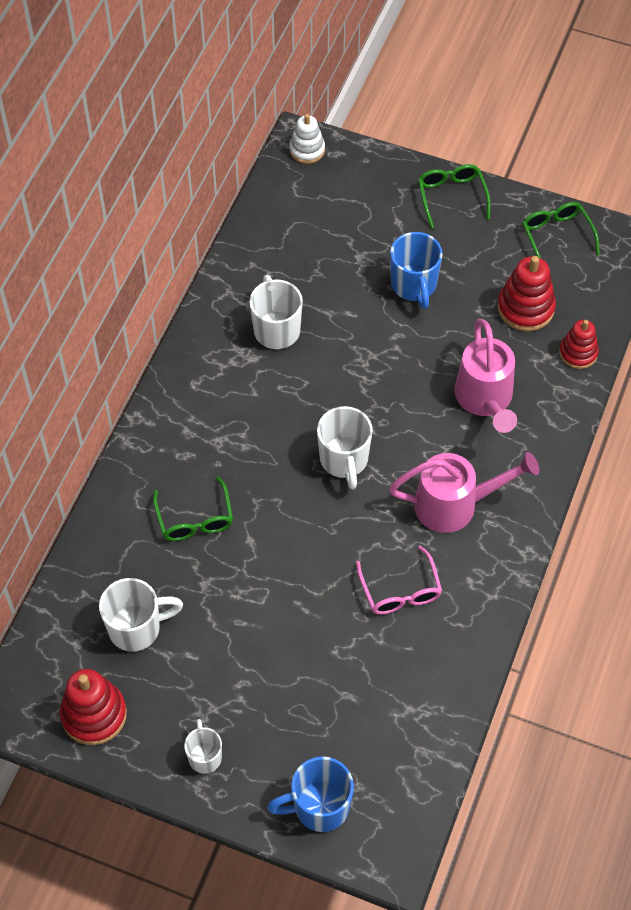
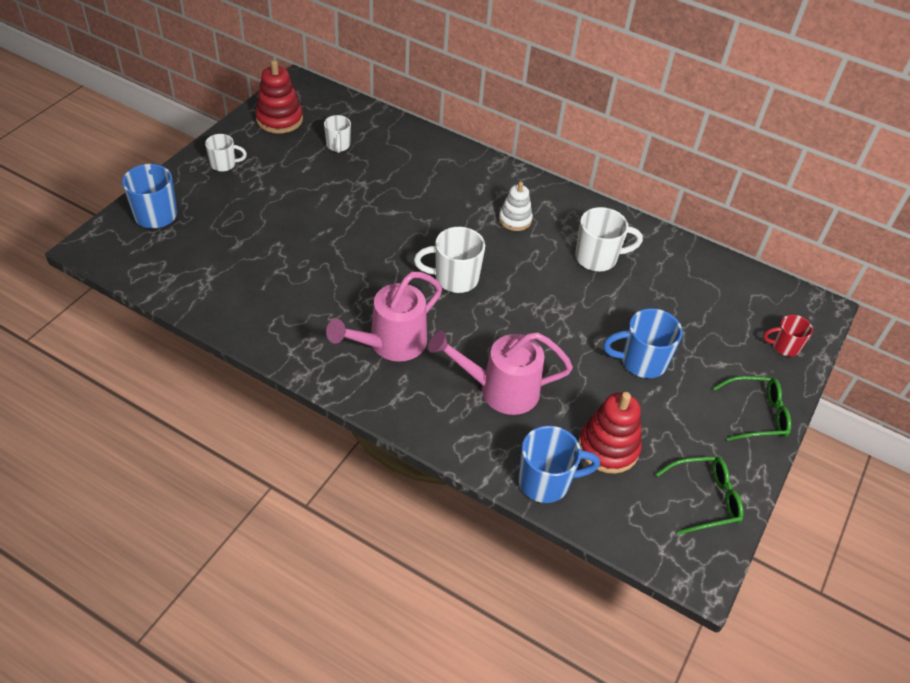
camera: 95 degrees right, 10 degrees down
white mug [99,578,183,652] -> white mug [324,115,351,153], size x0.62
green glasses [153,477,233,541] -> none
white stacking toy [289,114,325,164] -> white stacking toy moved to [499,182,533,231]
pink glasses [356,546,442,614] -> none
pink watering can [389,452,539,533] -> pink watering can turned 45 degrees clockwise [326,272,442,362]
red stacking toy [559,320,599,369] -> blue mug [518,426,600,503]
none -> red mug [763,315,813,356]

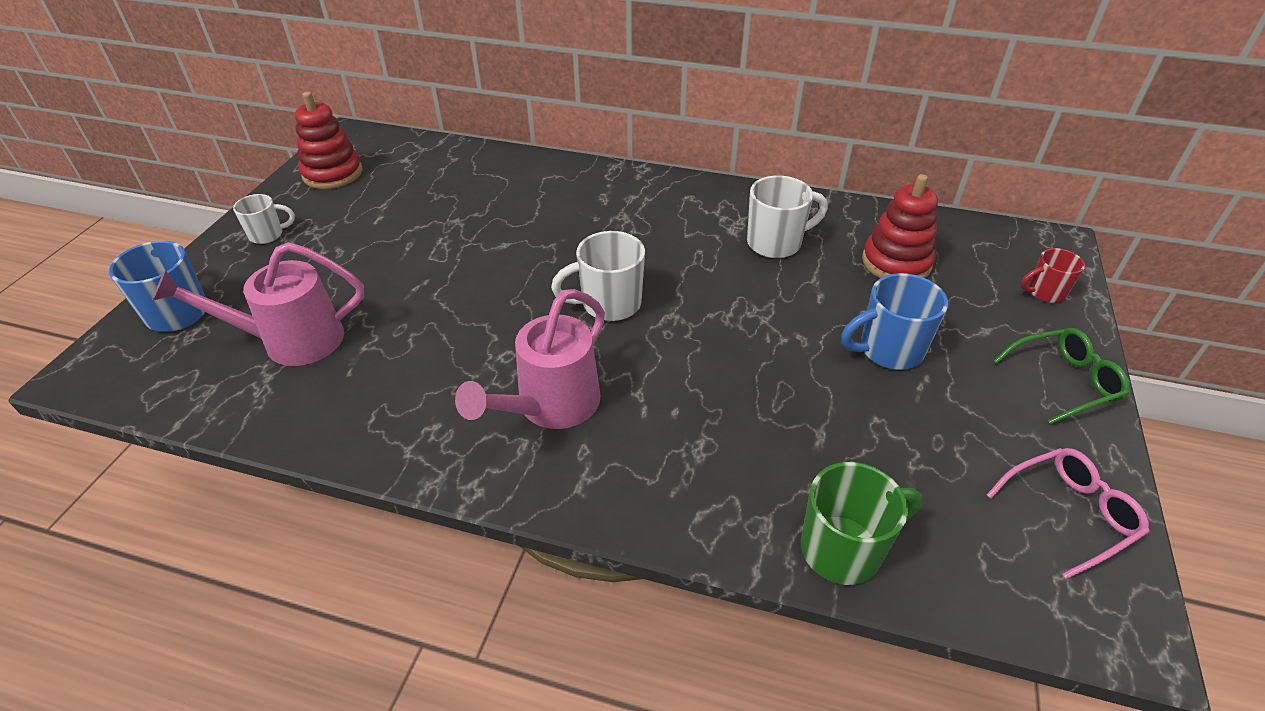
camera: 10 degrees left, 5 degrees down
white mug [324,115,351,153] -> none
pink watering can [428,330,573,415] -> pink watering can moved to [152,242,364,366]
white stacking toy [499,182,533,231] -> none
blue mug [518,426,600,503] -> green mug [801,462,922,585]
red stacking toy [578,392,642,474] -> red stacking toy moved to [862,174,938,278]
green glasses [656,456,744,535] -> pink glasses [987,448,1149,579]

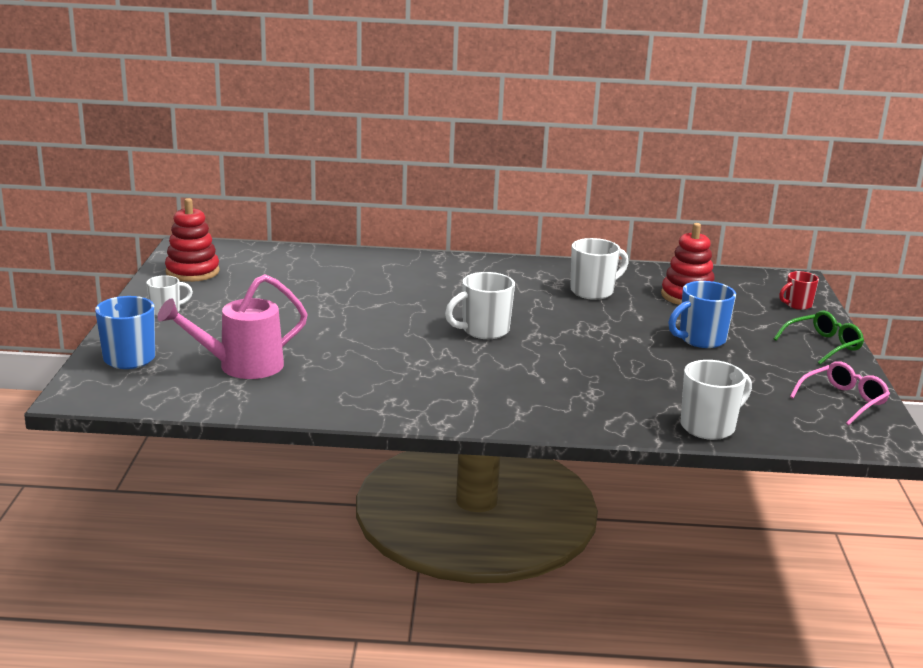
camera: 15 degrees left, 20 degrees down
pink watering can [455,289,605,429] -> none
green mug [801,462,922,585] -> white mug [680,360,752,440]

